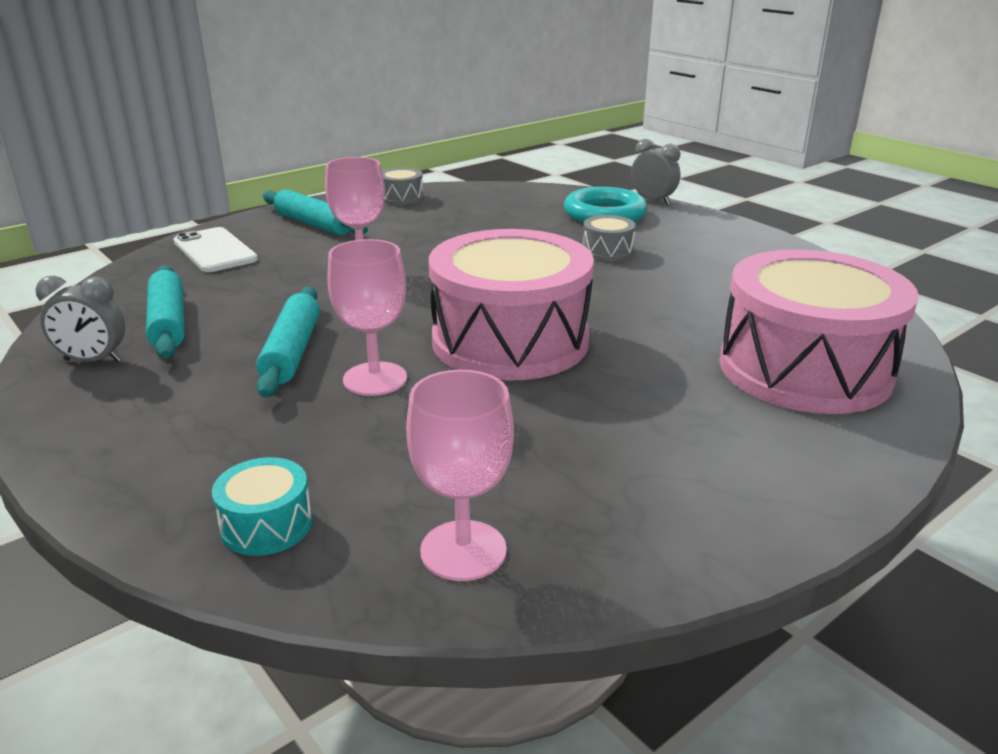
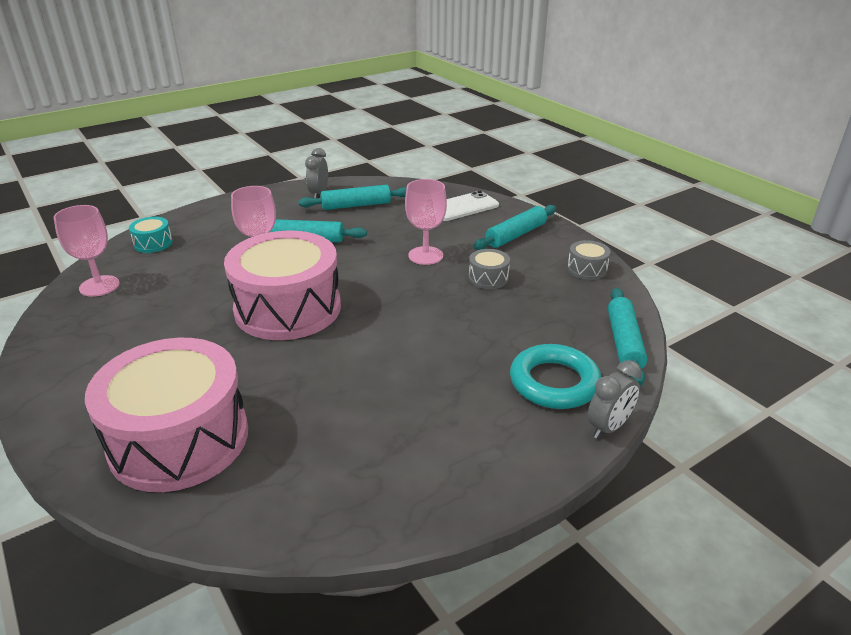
camera: 95 degrees right, 5 degrees up
grey drum [583,215,636,261] -> grey drum moved to [469,249,510,289]
none -> turquoise rolling pin [608,288,648,386]

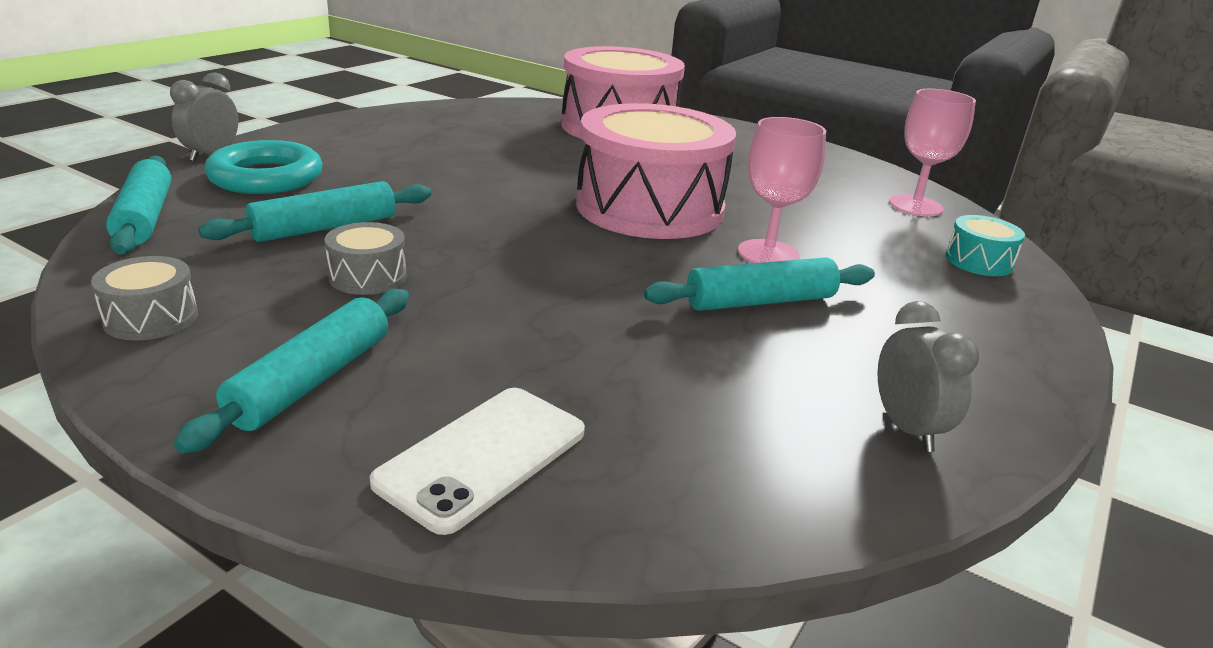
camera: 155 degrees right, 5 degrees down
turquoise rolling pin [298,185,406,210] -> turquoise rolling pin moved to [198,181,431,242]
pink goblet [405,179,447,265] -> none

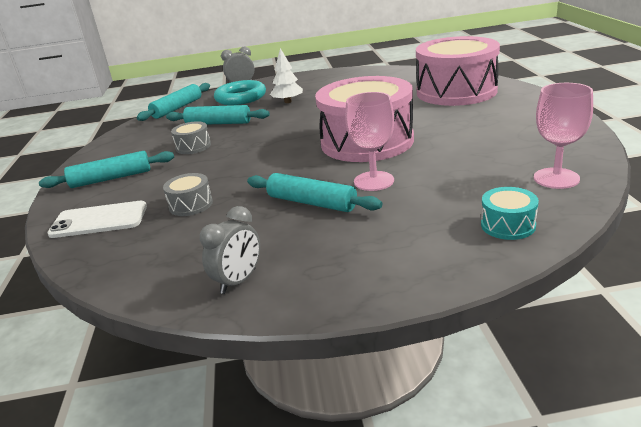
camera: 55 degrees right, 0 degrees up
grey drum [91,256,198,340] -> grey drum moved to [163,173,213,216]
none -> white tree [270,48,303,103]

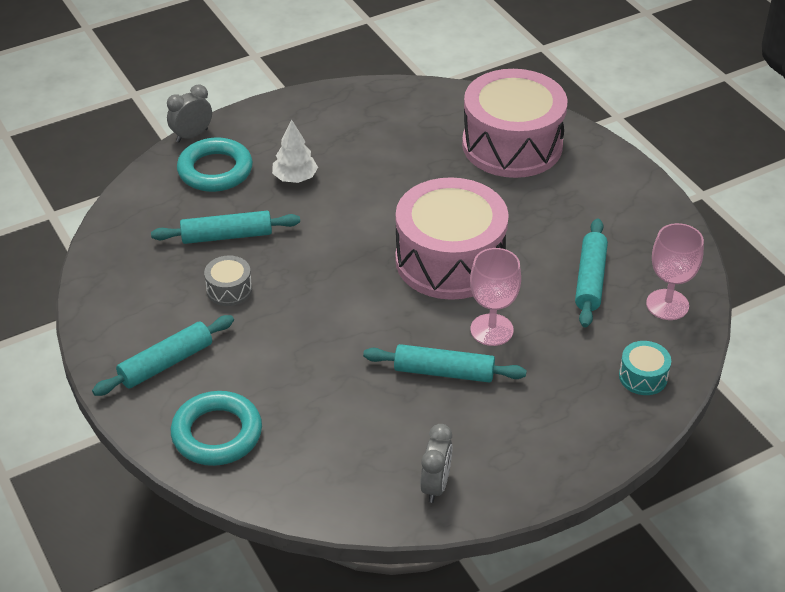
camera: 25 degrees left, 15 degrees up
white phone [47,201,147,238] -> turquoise ring [171,391,262,466]
turquoise rolling pin [136,83,210,121] -> turquoise rolling pin moved to [575,218,608,328]
grey drum [163,173,213,216] -> none

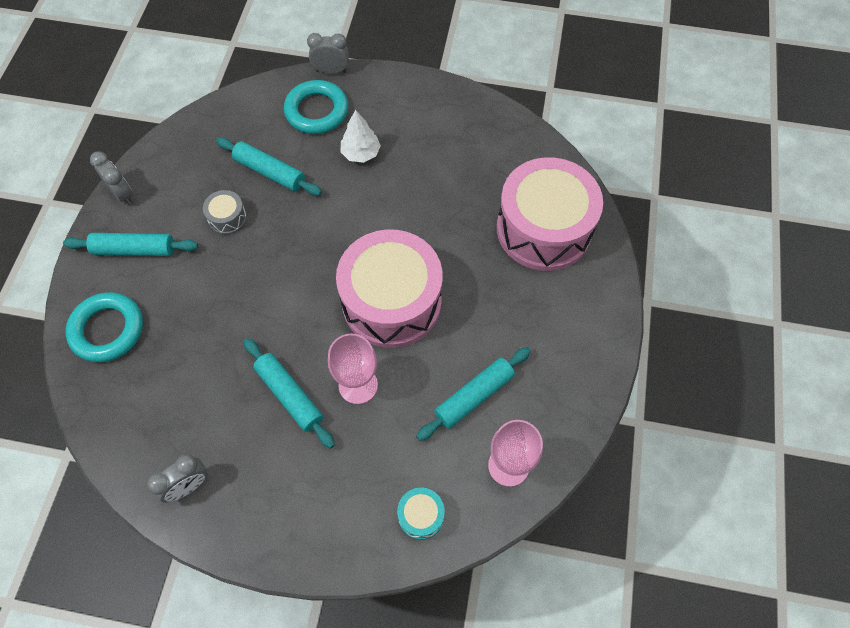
camera: 40 degrees right, 20 degrees up
none -> grey clock [90,152,133,205]

